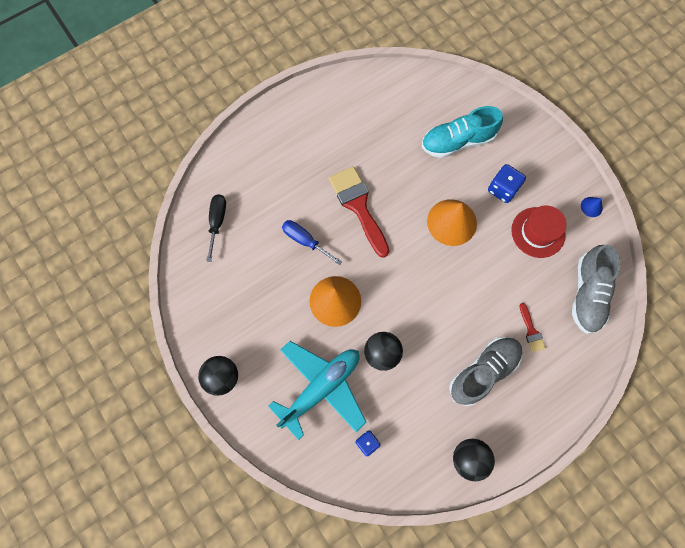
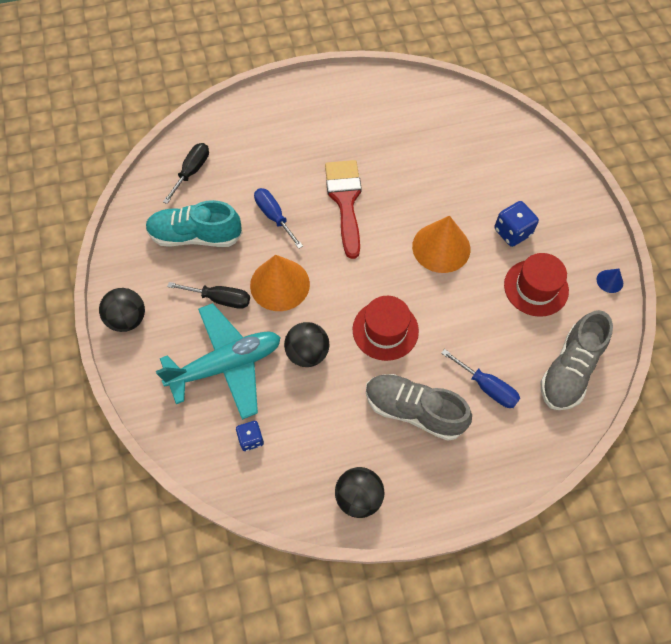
camera: 20 degrees right, 10 degrees down
turquoise shoe [421,106,503,158] -> turquoise shoe moved to [146,200,242,247]
grey shoe [449,337,522,406] -> grey shoe turned 135 degrees counterclockwise [366,374,472,441]
red brush [519,303,546,352] -> blue screwdriver [441,349,520,408]
none -> black screwdriver [167,282,250,309]
none -> red hat [353,296,419,361]

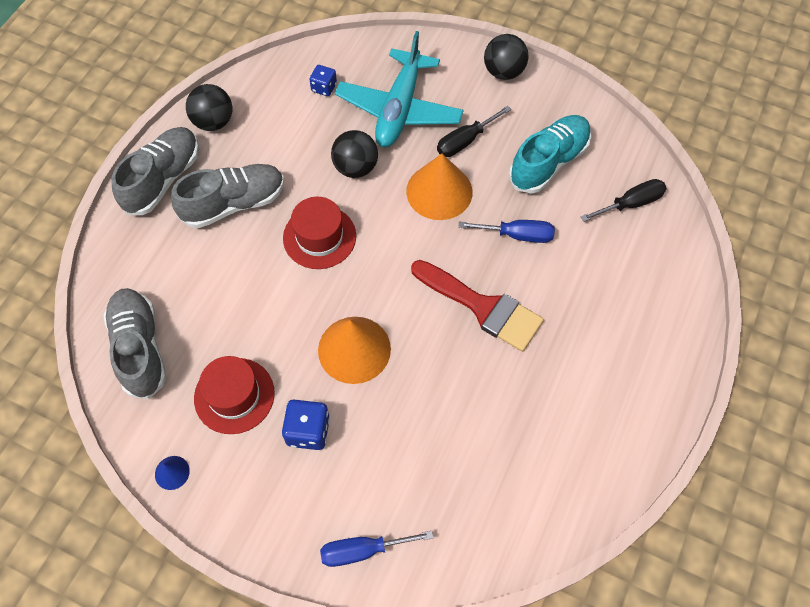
camera: 130 degrees right, 0 degrees up
black screwdriver [163,143,209,204] -> black screwdriver turned 90 degrees counterclockwise [581,179,667,222]
blue screwdriver [441,349,520,408] -> blue screwdriver moved to [320,531,433,567]
none -> grey shoe [112,127,199,215]

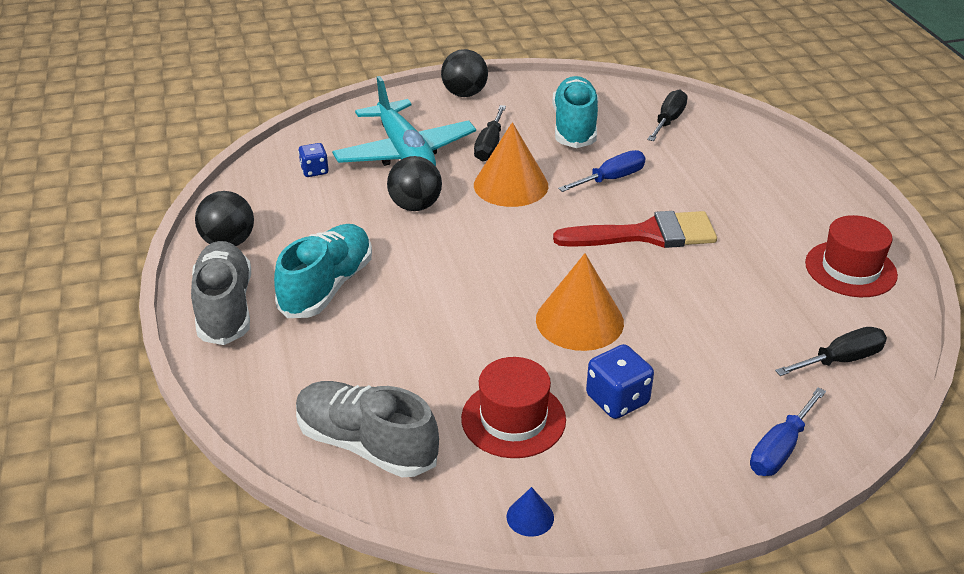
camera: 40 degrees left, 25 degrees down
grey shoe [171,164,284,228] -> turquoise shoe [274,224,372,318]
red hat [283,196,356,269] -> red hat moved to [805,215,898,297]
none -> black screwdriver [775,327,887,376]

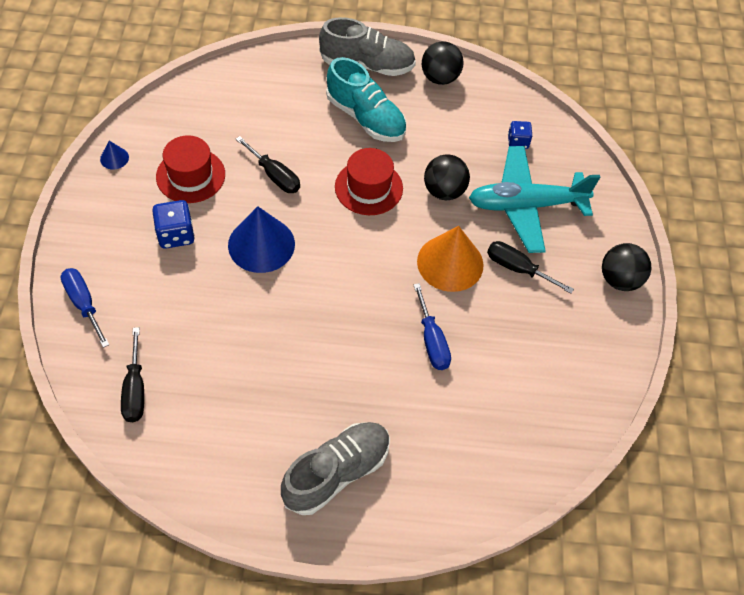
camera: 105 degrees right, 20 degrees up
grey shoe [296,381,439,477] -> grey shoe moved to [281,422,390,515]
orange cone [536,253,624,351] -> blue cone [228,206,295,273]
turquoise shoe [552,76,598,148] -> none
red brush [553,211,717,248] -> none
black screwdriver [647,90,688,141] -> black screwdriver moved to [236,136,300,193]
red hat [805,215,898,297] -> red hat moved to [335,148,403,215]

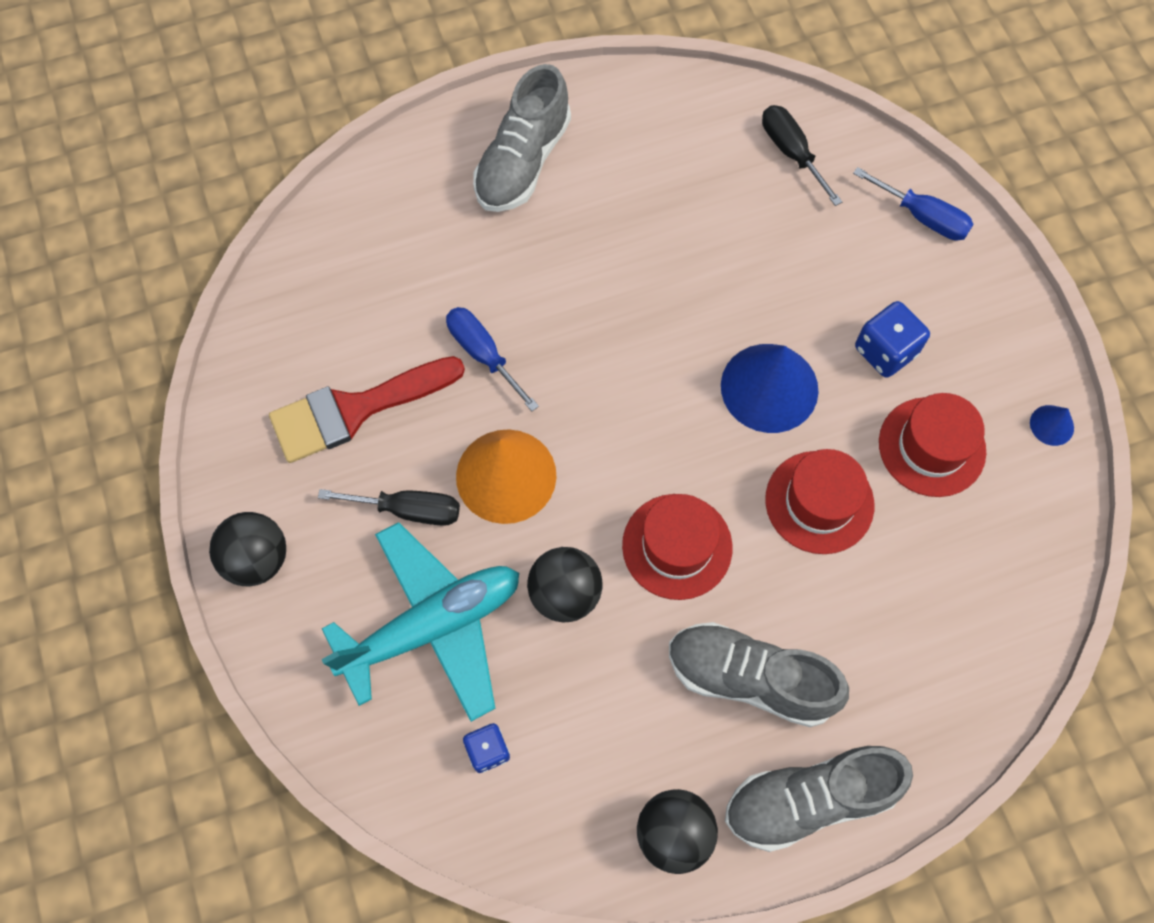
camera: 160 degrees right, 10 degrees up
black screwdriver [236,136,300,193] -> red hat [765,449,874,554]
turquoise shoe [326,57,407,142] -> grey shoe [669,622,849,727]
none -> red brush [269,356,465,463]

